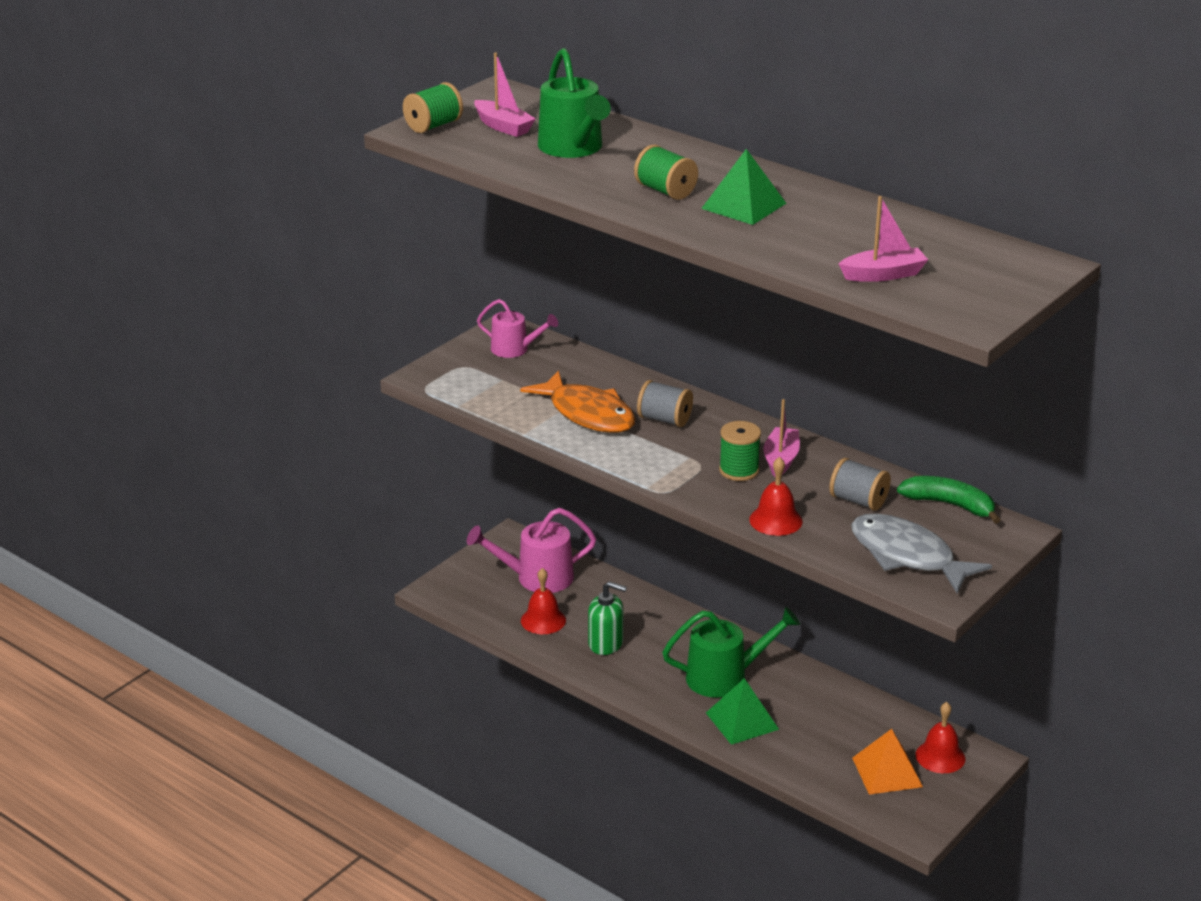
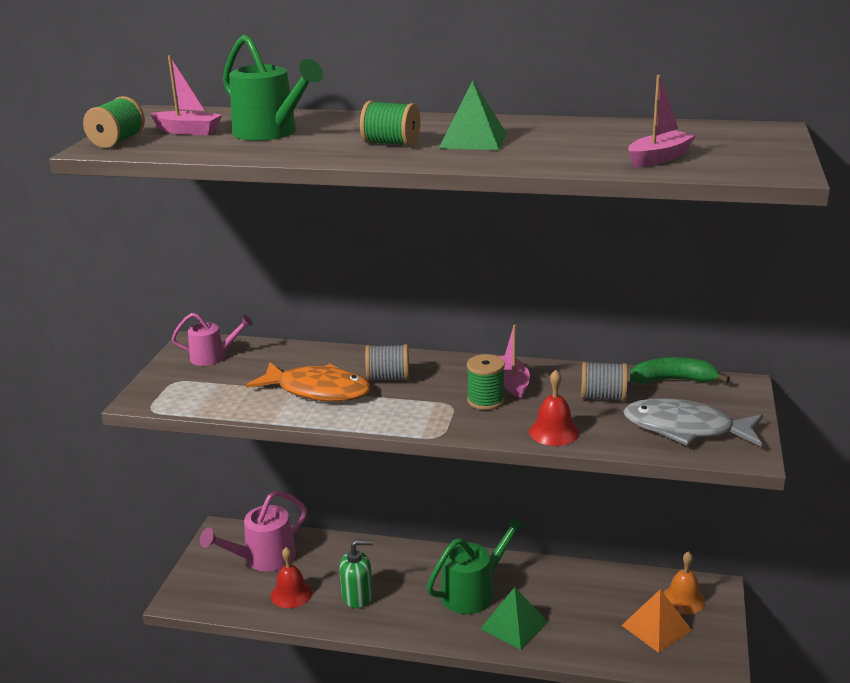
camera: 25 degrees left, 5 degrees down
red bell [915,702,965,773] -> orange bell [663,551,705,614]

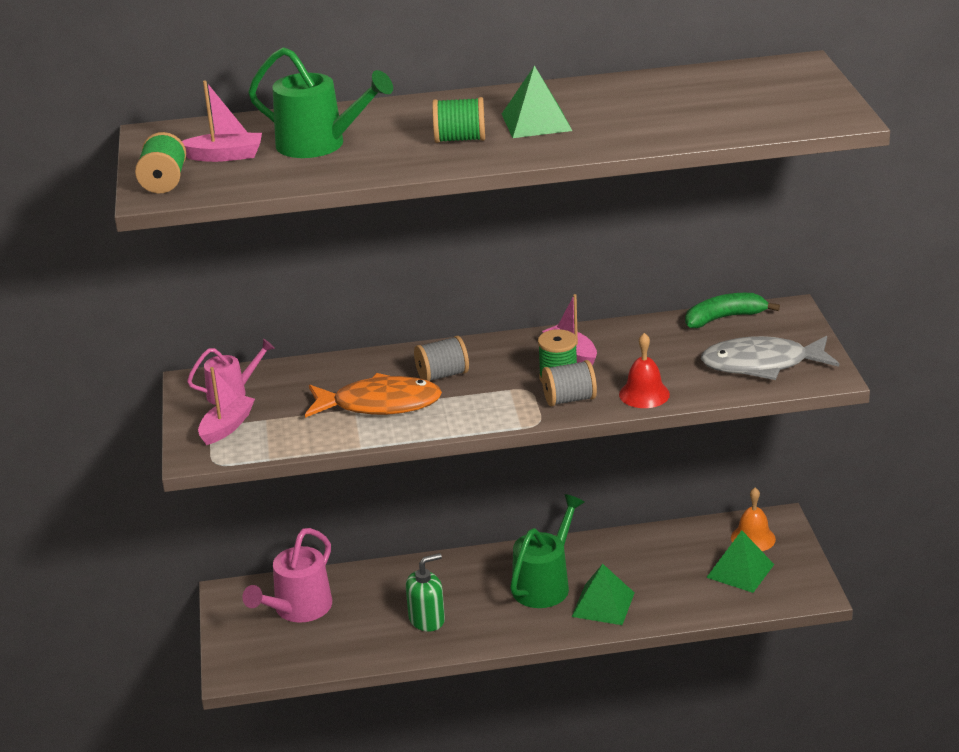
camera: 20 degrees left, 5 degrees up
red bell [271,547,312,608] -> none
grey spool [581,362,628,401] -> grey spool moved to [542,360,597,406]
orange pyramid [621,589,692,653] -> green pyramid [706,531,774,593]
pink boat [628,75,696,167] -> pink boat moved to [198,367,255,445]

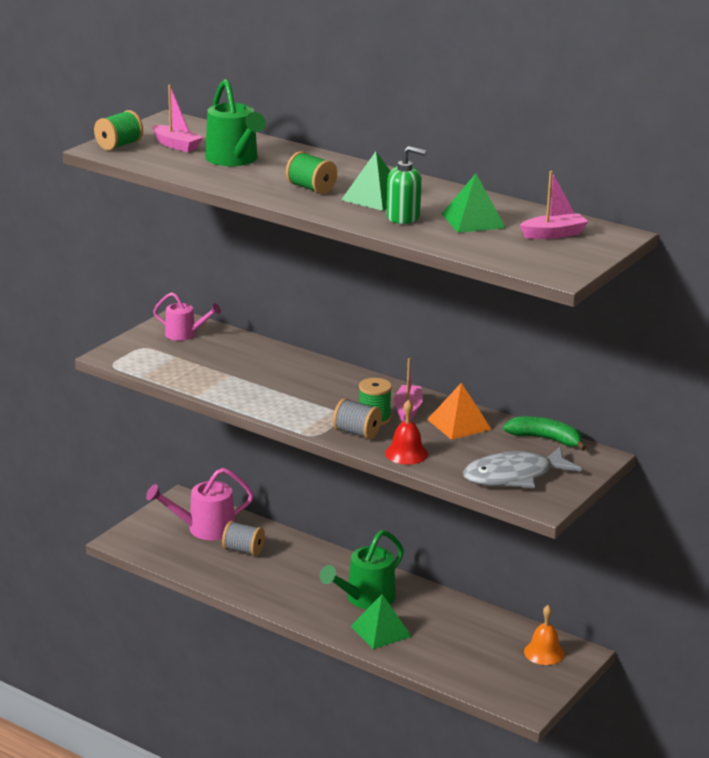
camera: 40 degrees right, 5 degrees down
pink boat [198,367,255,445] -> pink boat moved to [520,171,589,239]
orange fish [305,373,442,418] -> none
green soap dispenser [406,553,445,632] -> green soap dispenser moved to [387,146,426,224]
grey spool [414,336,469,381] -> grey spool moved to [222,521,265,556]
green watering can [510,494,585,608] -> green watering can turned 150 degrees clockwise [320,530,404,609]
grey fish [701,336,839,380] -> grey fish turned 60 degrees counterclockwise [463,447,582,488]
green pyramid [706,531,774,593] -> green pyramid moved to [442,173,506,233]
none -> orange pyramid [427,383,491,440]

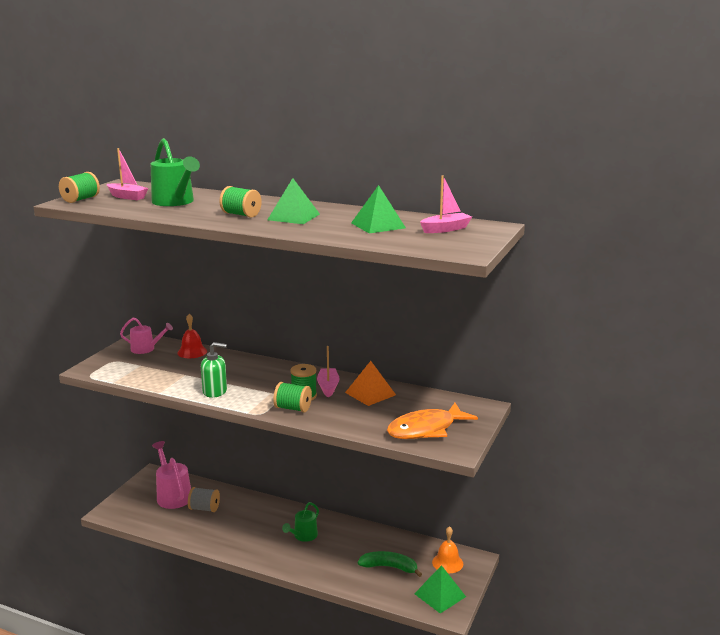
camera: 10 degrees left, 5 degrees down
pink watering can [146,468,254,540] -> pink watering can turned 90 degrees clockwise [152,441,191,509]
green watering can [320,530,404,609] -> green watering can [282,502,319,542], size x0.63
grey spool [333,398,382,439] -> green spool [273,382,312,412]
green pyramid [351,594,412,649] -> green pyramid moved to [414,565,466,614]
red bell [385,399,428,465] -> red bell moved to [177,314,207,358]
green soap dispenser [387,146,426,224] -> green soap dispenser moved to [201,342,227,398]
grey fish [463,447,582,488] -> orange fish [387,403,478,439]
green banana [503,416,587,451] -> green banana moved to [358,551,422,577]

